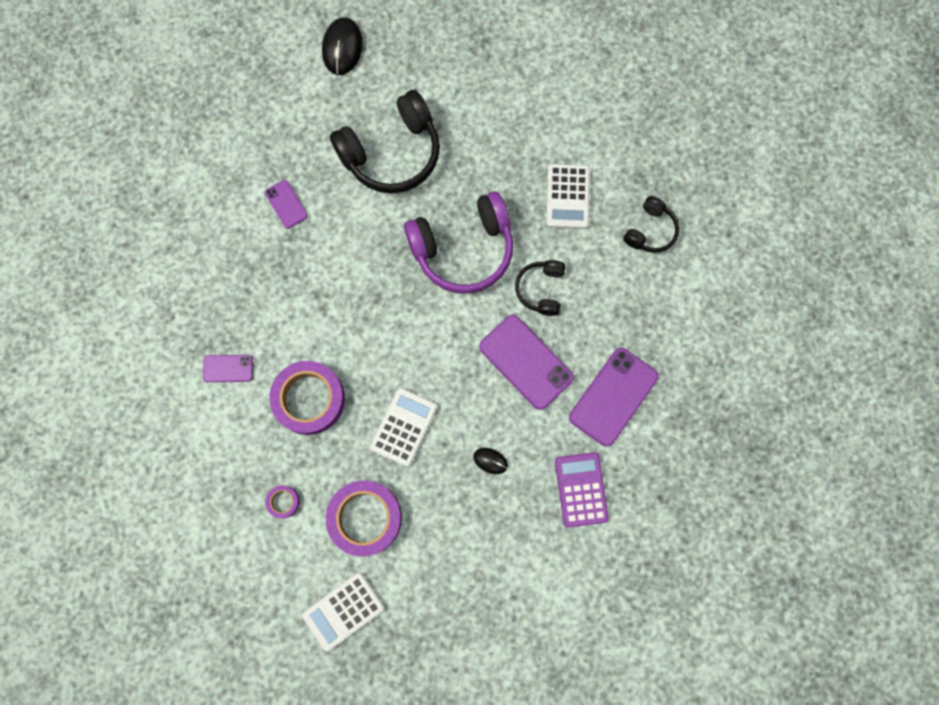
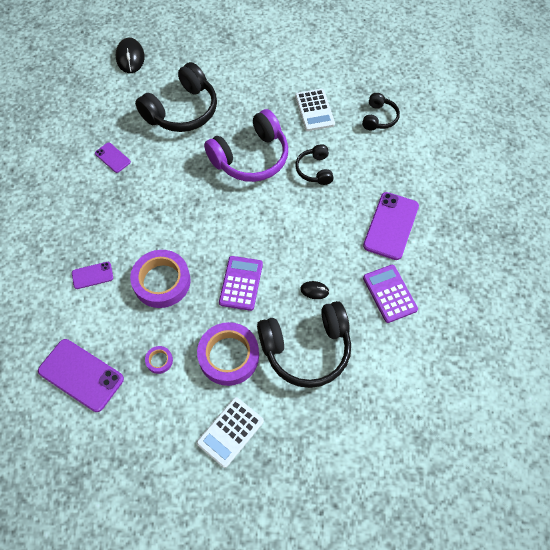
camera: 15 degrees left, 15 degrees down
white calculator [370,388,437,467] -> purple calculator [219,256,263,311]
purple phone [479,315,574,410] -> purple phone moved to [38,339,124,412]
none -> black headphones [257,301,351,388]

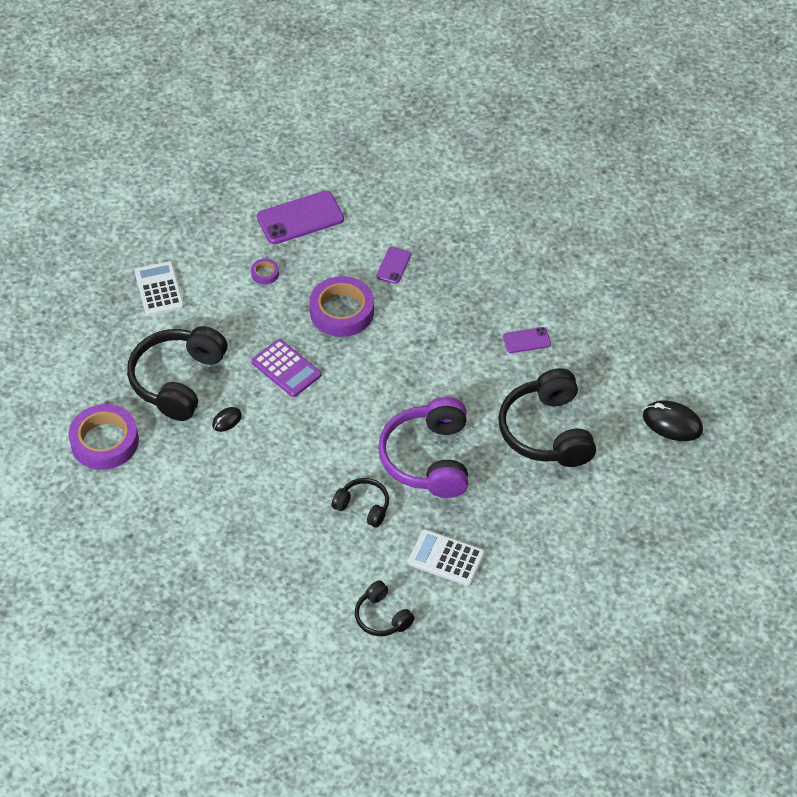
camera: 125 degrees right, 10 degrees down
purple tape [197,322,259,386] -> purple tape moved to [69,404,139,470]
purple phone [363,192,419,260] -> none
purple calculator [363,265,418,323] -> none

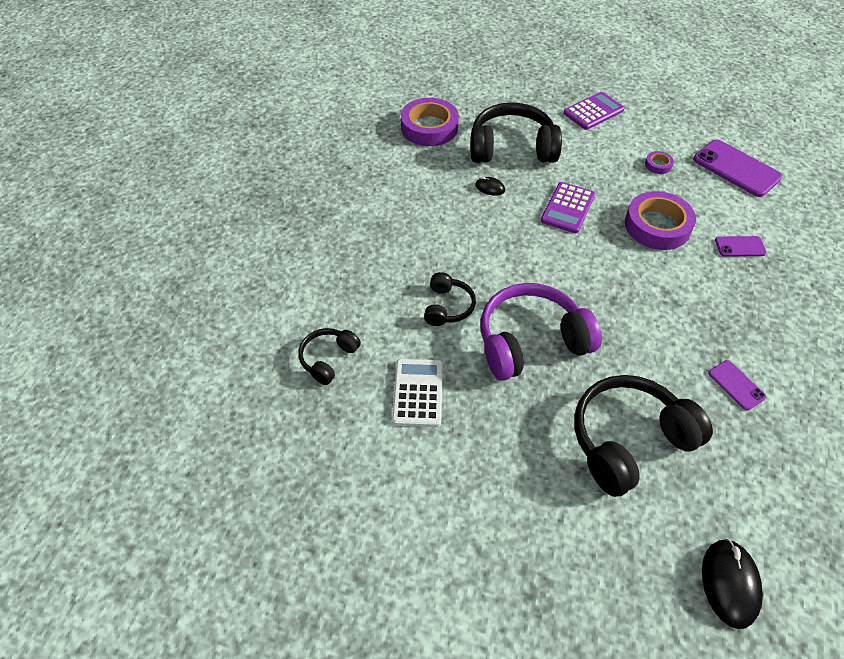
camera: 70 degrees right, 0 degrees up
white calculator [135,261,184,316] -> purple calculator [563,92,624,130]

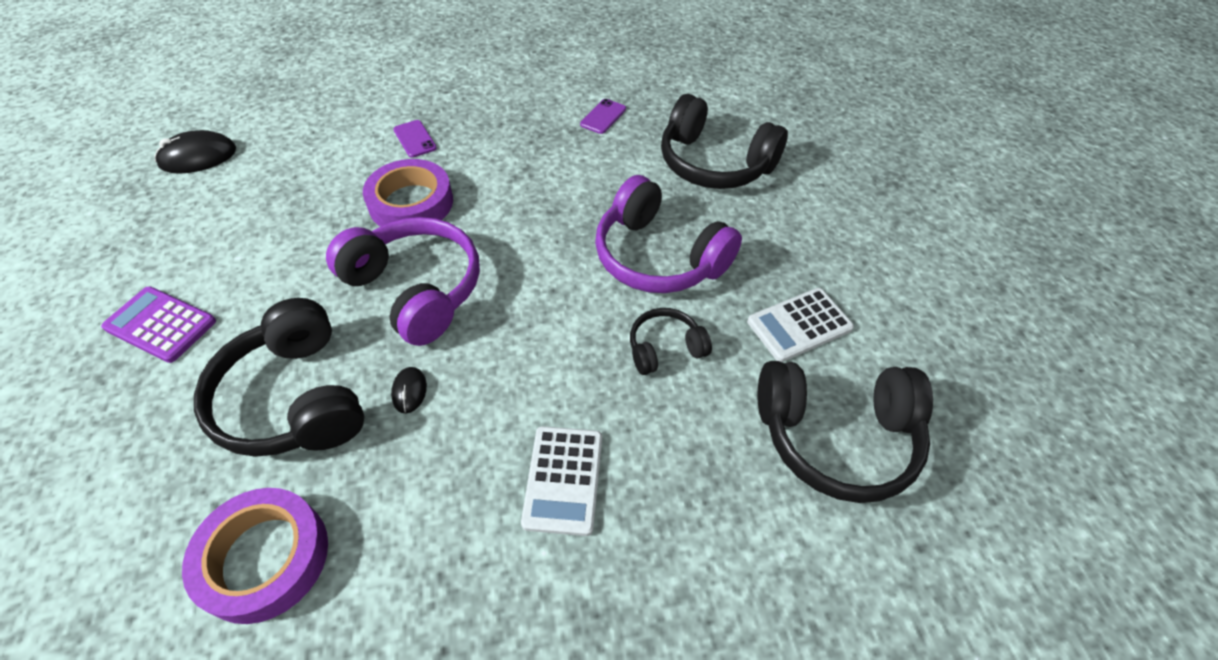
camera: 120 degrees left, 0 degrees up
black headphones [298,328,361,385] -> black headphones [758,361,933,503], size x1.92
purple calculator [541,182,595,233] -> purple headphones [326,217,480,346]
purple tape [645,151,674,174] -> none
purple phone [693,140,782,197] -> none
black mouse [702,539,763,629] -> black mouse moved to [155,130,236,174]
none -> white calculator [521,426,602,536]

